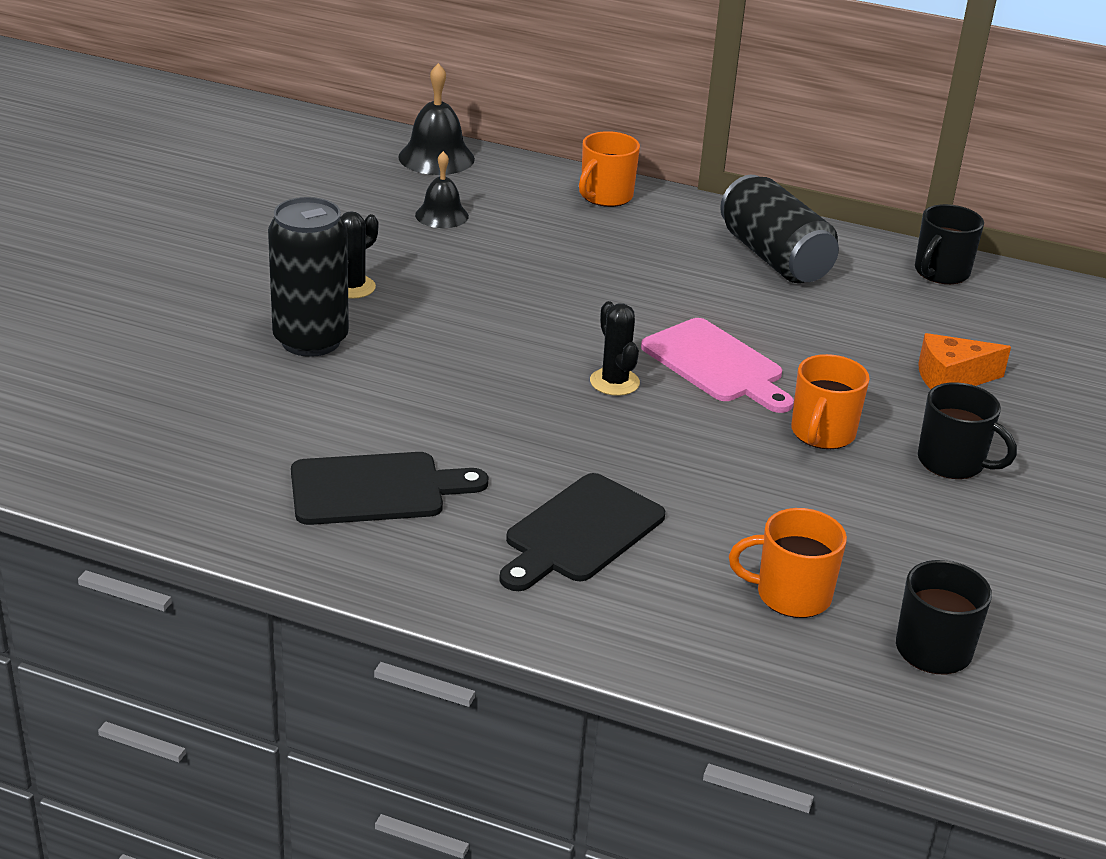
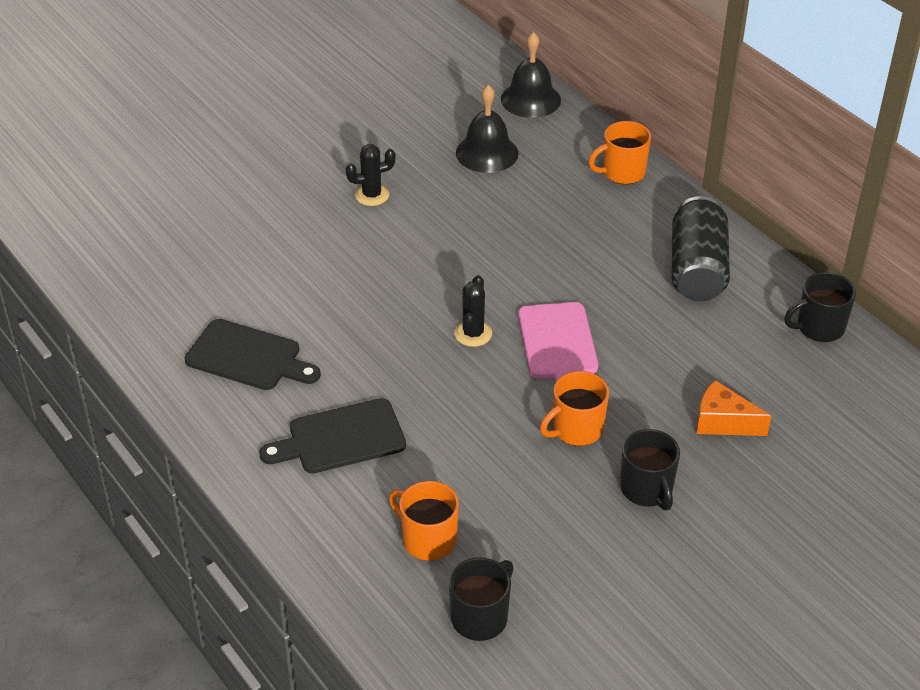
camera: 35 degrees right, 10 degrees up
black can [268,197,349,357] -> none
black bell [415,151,469,228] -> black bell [456,85,519,173], size x1.52

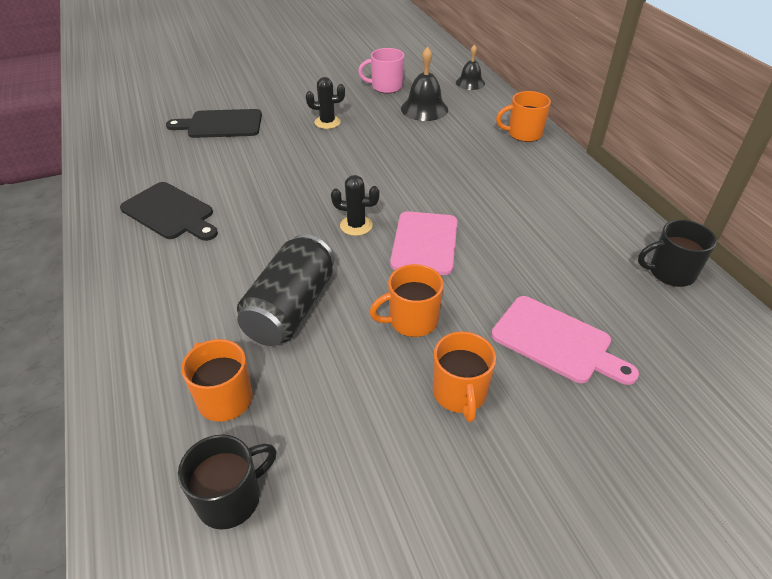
camera: 15 degrees right, 0 degrees up
black cutting board [259,398,406,473] -> black cutting board moved to [166,109,262,138]
black cactus [454,275,492,347] -> black cactus turned 75 degrees clockwise [331,175,380,236]
black bell [501,32,561,118] -> black bell [456,44,485,90], size x0.66
black mug [620,429,680,510] -> orange mug [433,332,496,422]
black can [672,196,730,301] -> black can moved to [237,234,334,346]
orange cheese [697,380,771,436] -> pink cutting board [491,296,639,385]
none -> pink mug [358,48,404,93]

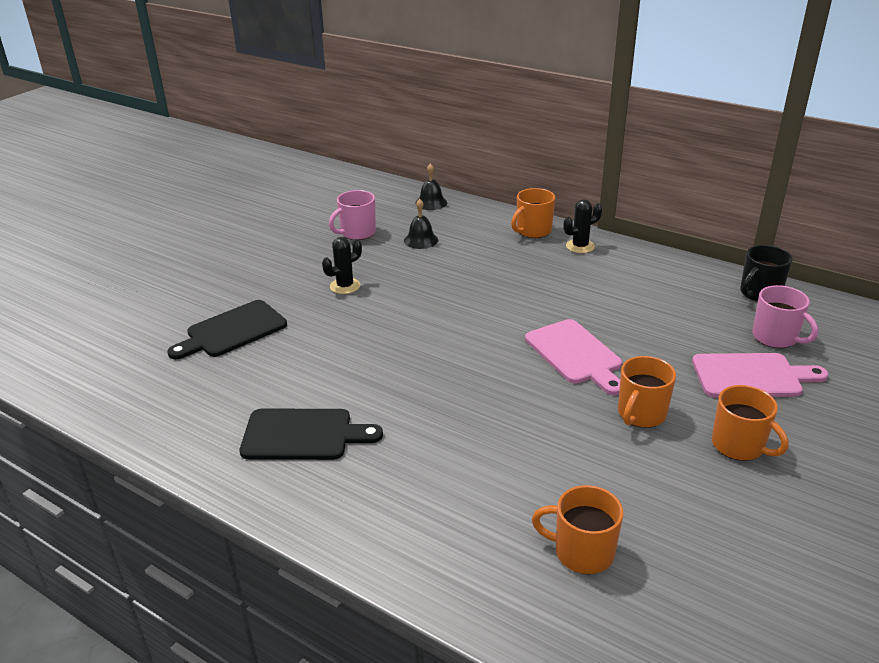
camera: 35 degrees left, 10 degrees down
black mug [178,434,277,530] -> none
black can [237,234,334,346] -> none
black cactus [331,175,380,236] -> black cactus moved to [564,199,602,253]
black bell [401,47,448,121] -> black bell [404,199,438,249], size x0.66
none -> pink mug [752,285,818,348]

